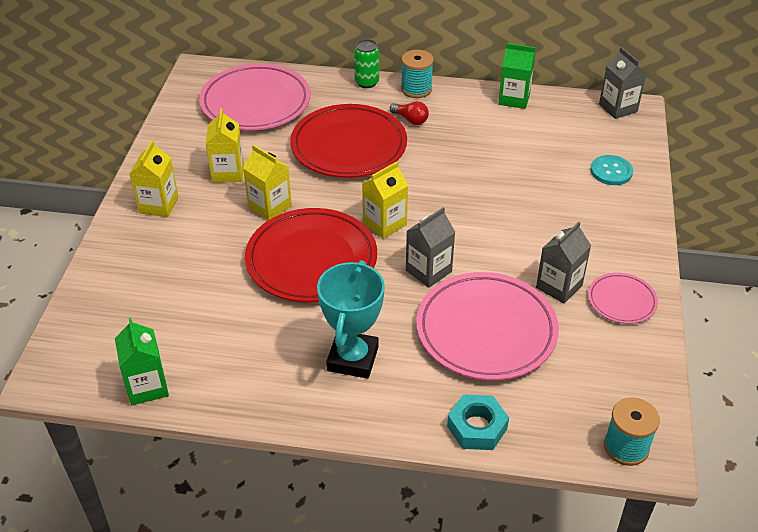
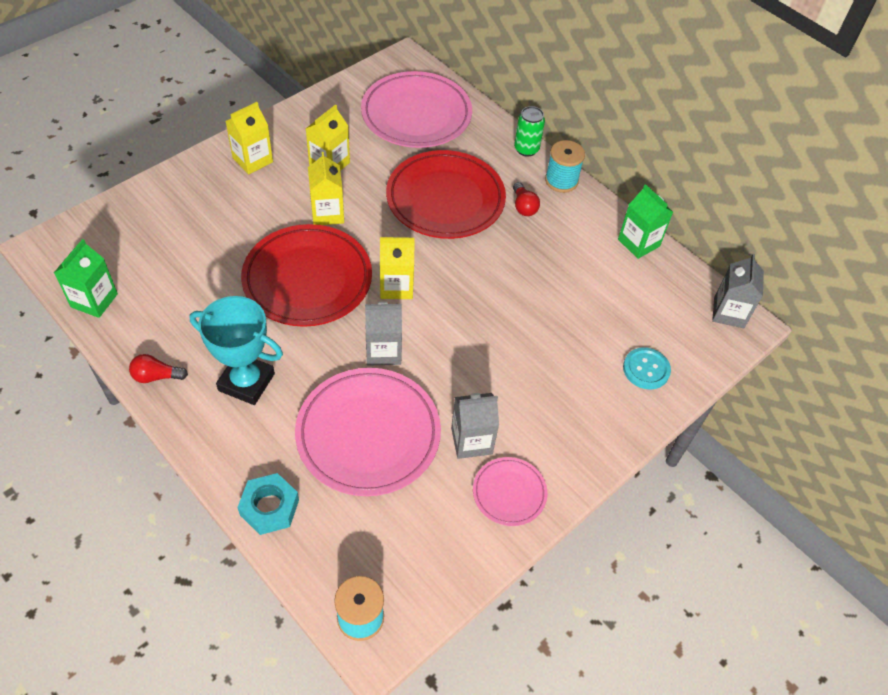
camera: 35 degrees right, 10 degrees up
turquoise trophy [317,260,385,379] -> turquoise trophy turned 60 degrees clockwise [189,296,283,405]
none -> red light bulb [129,354,188,383]

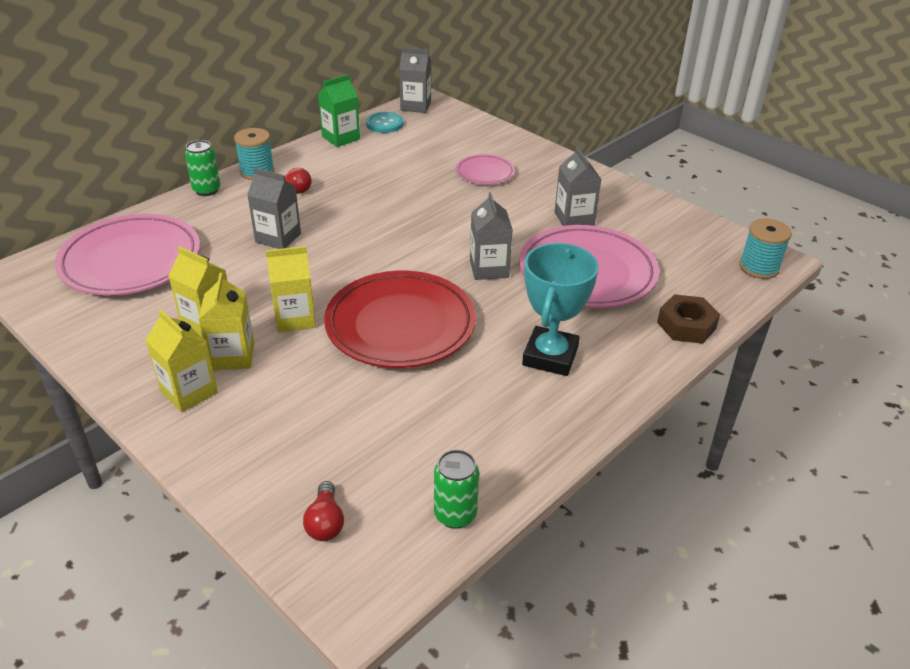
camera: 90 degrees left, 15 degrees down
green carton [54,239,118,318] -> green can [434,450,479,529]
red light bulb [129,354,188,383] -> red light bulb moved to [303,481,344,541]
turquoise nut [237,473,299,535] -> brown nut [657,294,720,344]
yellow carton [380,237,415,299] -> yellow carton moved to [198,273,254,370]
red plate [386,150,506,239] -> grey carton [247,168,301,249]
pink plate [473,457,547,526] -> pink plate moved to [456,154,515,185]
turquoise button [623,347,671,389] -> turquoise button moved to [366,112,404,133]

